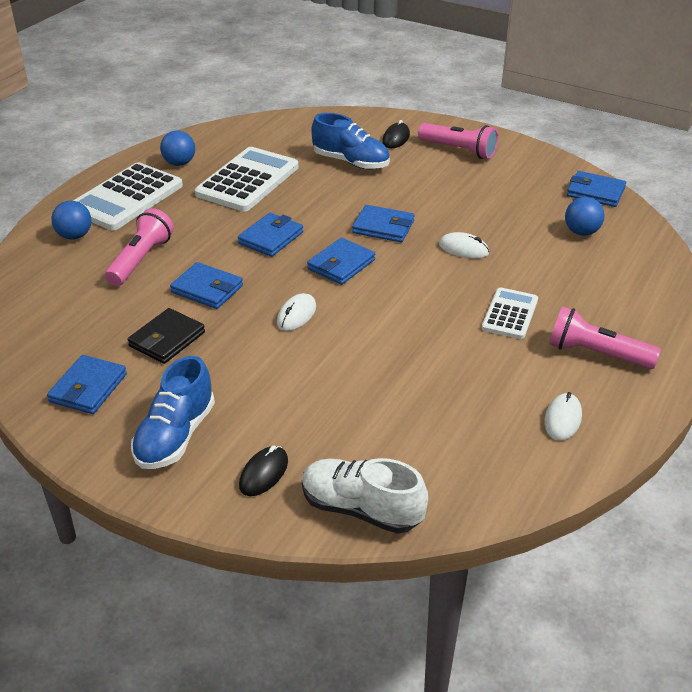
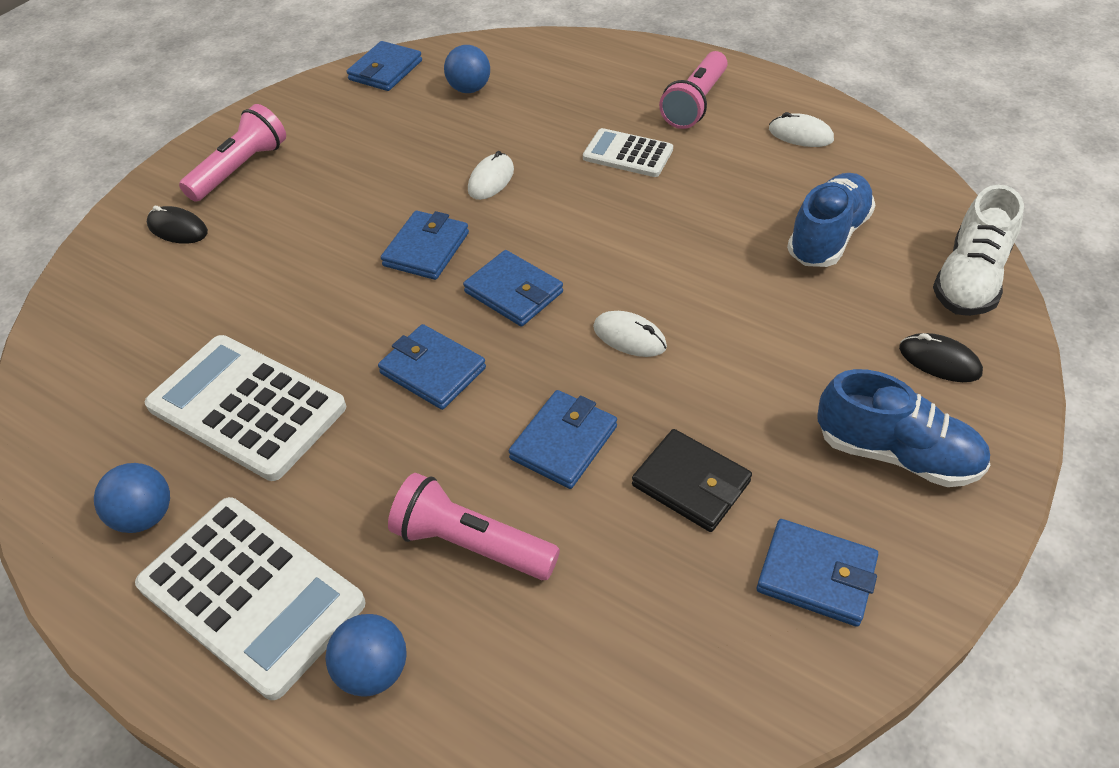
camera: 85 degrees left, 10 degrees up
blue shoe [311,113,390,170] -> blue shoe moved to [787,173,875,267]

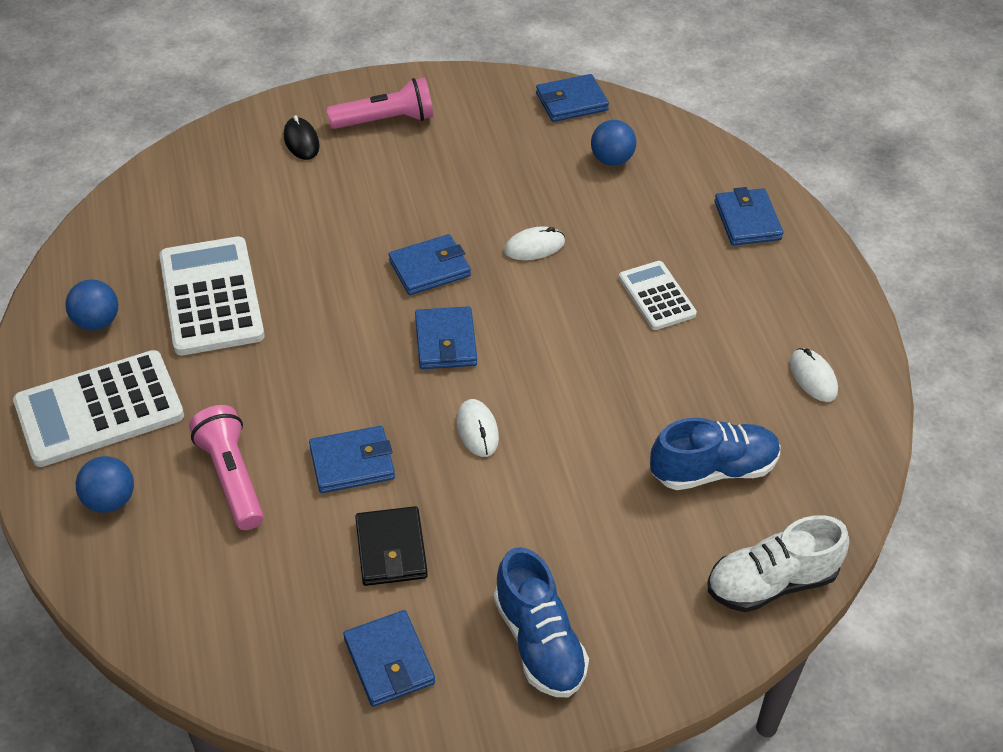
camera: 40 degrees right, 0 degrees up
white calculator [135,497,366,700] -> white calculator turned 75 degrees clockwise [13,350,184,467]
blue wallet [378,324,486,410] -> blue wallet moved to [714,187,783,245]
pink flashlight [659,51,728,129] -> none
black mouse [899,333,983,382] -> none

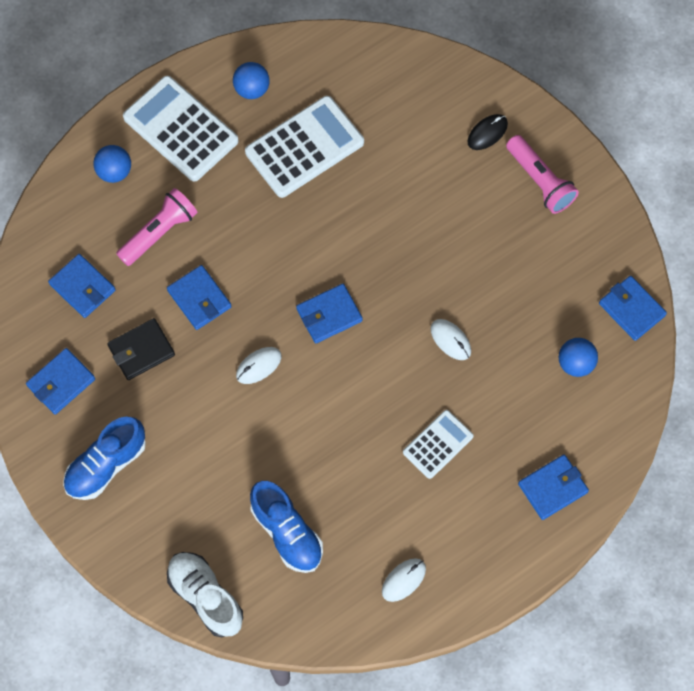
camera: 70 degrees right, 20 degrees up
blue wallet [389,234,471,295] -> blue wallet moved to [48,254,116,318]

